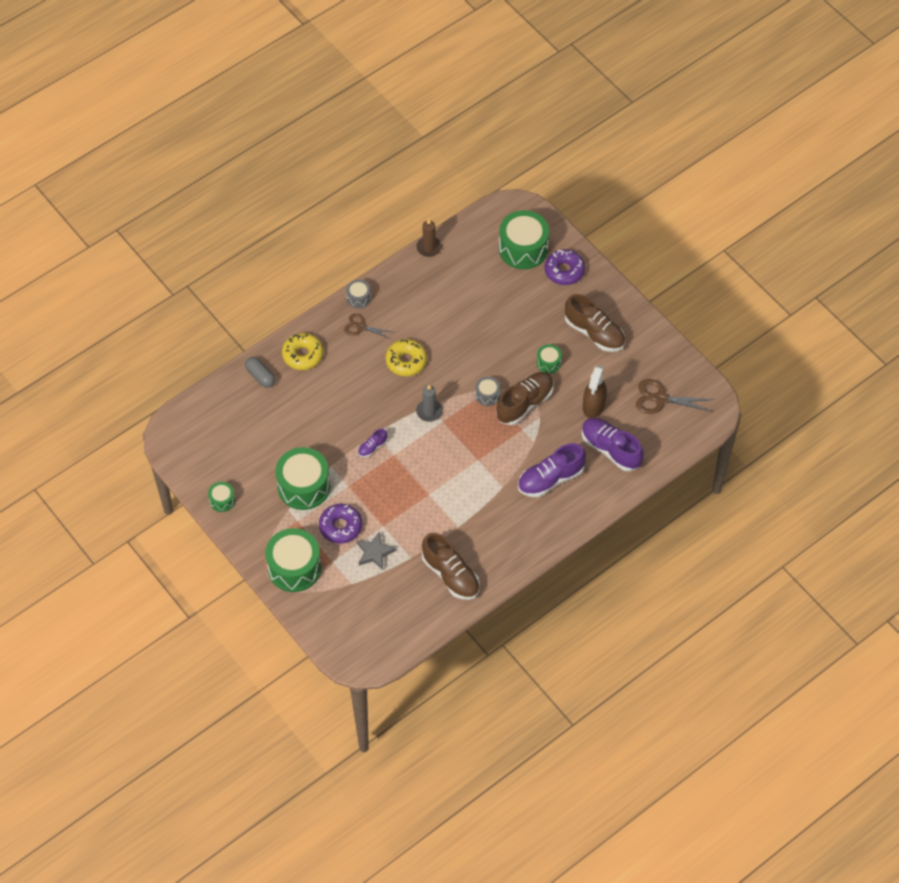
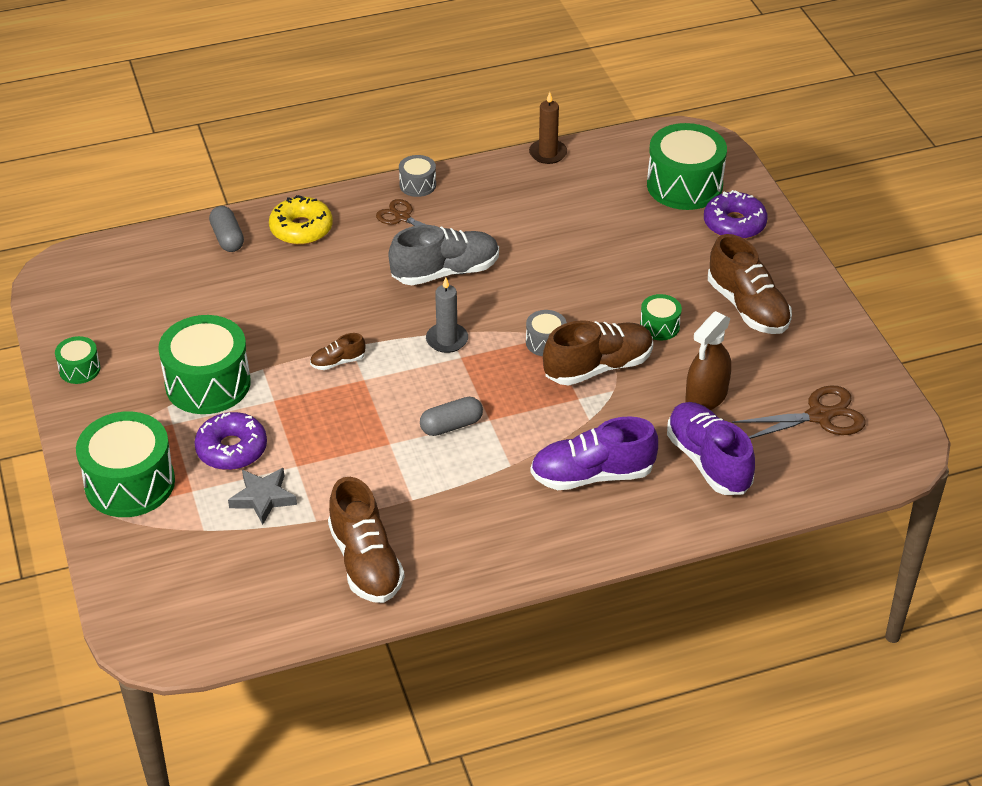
camera: 20 degrees right, 15 degrees down
purple shoe [358,429,388,457] -> brown shoe [310,333,365,370]
yellow donut [386,339,427,376] -> grey shoe [389,225,499,285]
brown scissors [636,379,715,414] -> brown scissors turned 135 degrees clockwise [732,385,866,439]
none -> grey capsule [420,397,483,436]

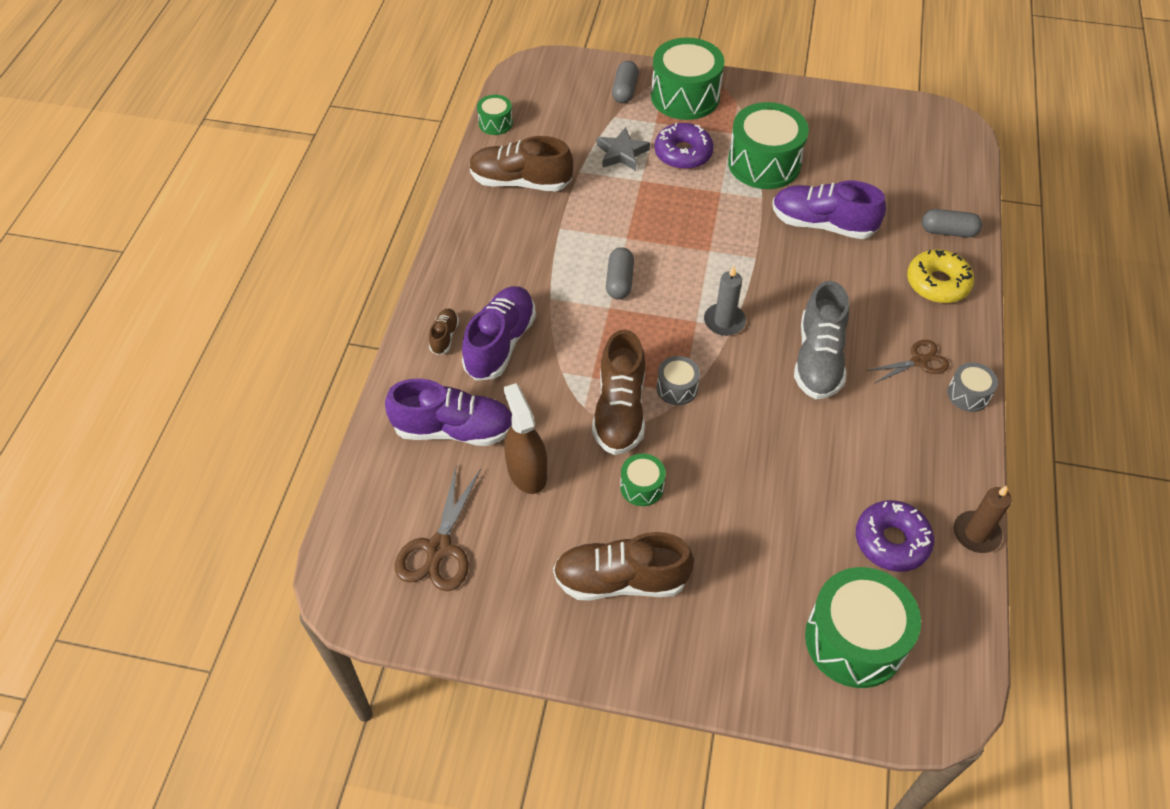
camera: 120 degrees right, 10 degrees up
green drum [55,336,101,384] -> green drum moved to [477,95,513,135]
brown shoe [310,333,365,370] -> brown shoe moved to [429,309,459,355]
purple donut [704,190,768,239] -> purple donut moved to [856,500,934,572]
none -> grey capsule [612,61,639,103]
none -> purple shoe [772,181,886,239]

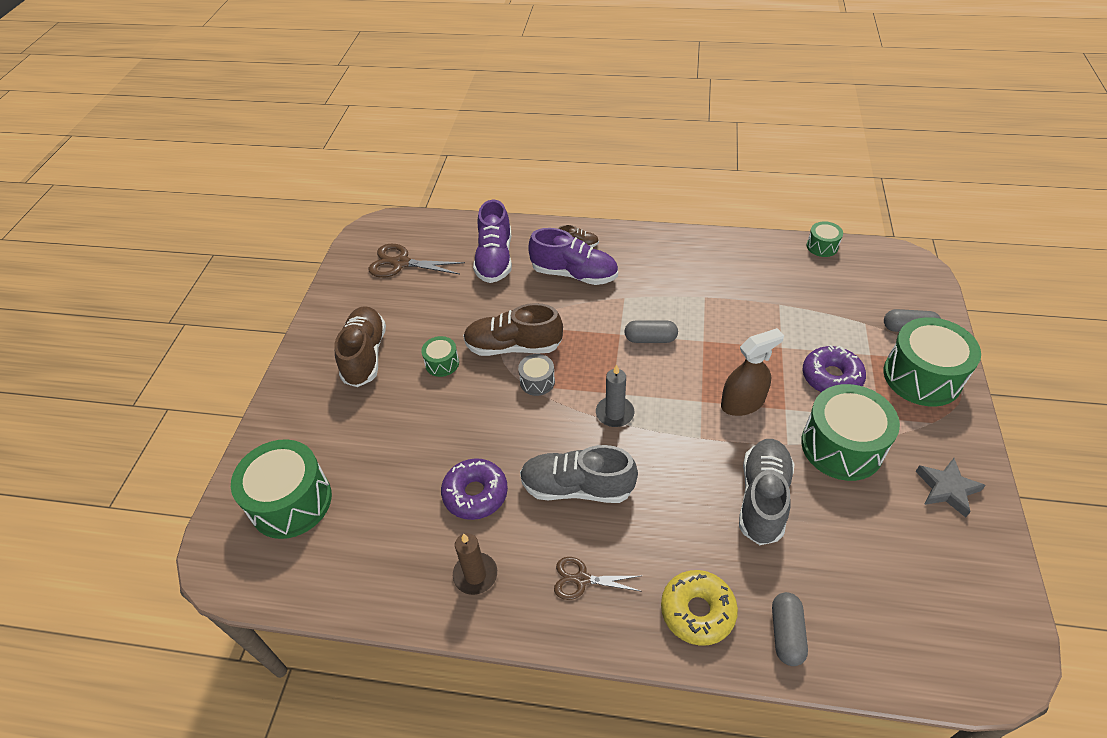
camera: 90 degrees right, 5 degrees down
brown shoe [469,136,573,192] -> none
brown spray bottle [504,383,547,494] -> brown spray bottle moved to [721,328,784,416]
grey star [596,127,650,171] -> grey star moved to [915,458,986,517]
purple shoe [772,181,886,239] -> grey shoe [739,439,794,545]
purple donut [856,500,934,572] -> purple donut moved to [441,458,508,520]
brown scissors [866,340,949,383] -> brown scissors turned 120 degrees clockwise [554,557,640,600]
grey drum [947,362,998,412] -> none
brown candle [953,486,1012,553] -> brown candle moved to [453,533,497,595]

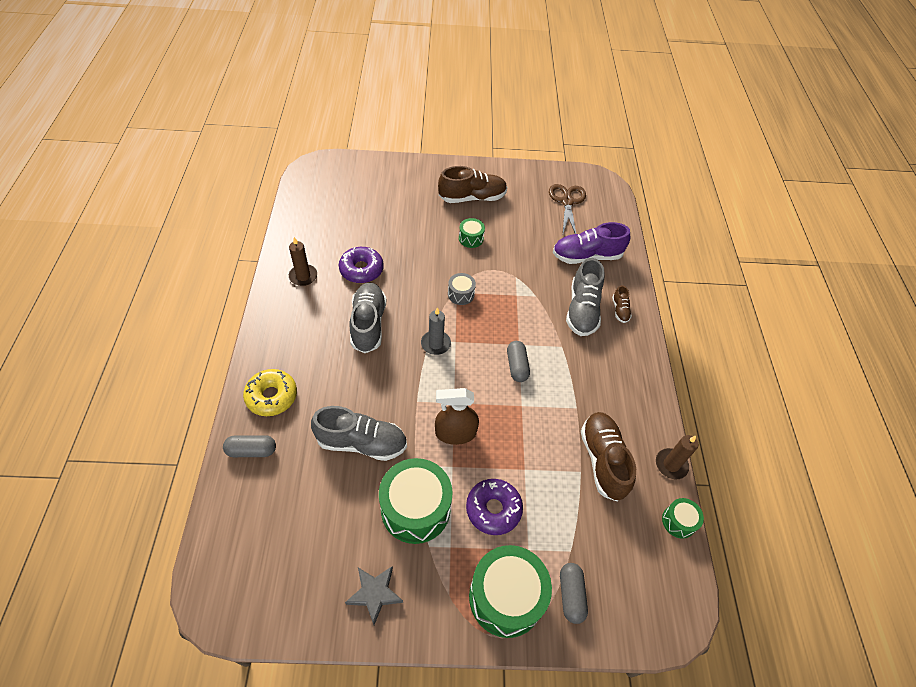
camera: 75 degrees right, 5 degrees up
green drum [231,439,332,539] -> none
brown shoe [463,303,563,356] -> brown shoe moved to [581,412,636,502]
purple shoe [528,228,618,285] -> grey shoe [566,258,605,336]
brown scissors [554,557,640,600] -> none
brown spray bottle [721,328,784,416] -> brown spray bottle turned 120 degrees clockwise [435,388,479,445]
none -> brown candle [656,435,698,479]

